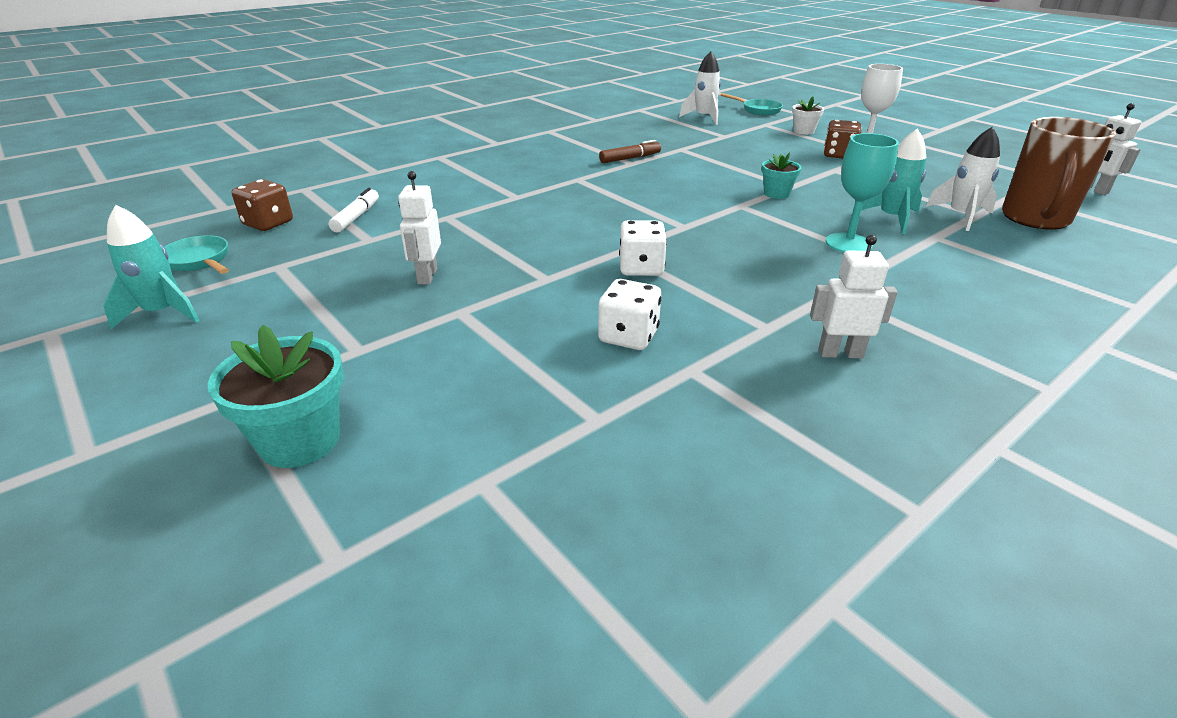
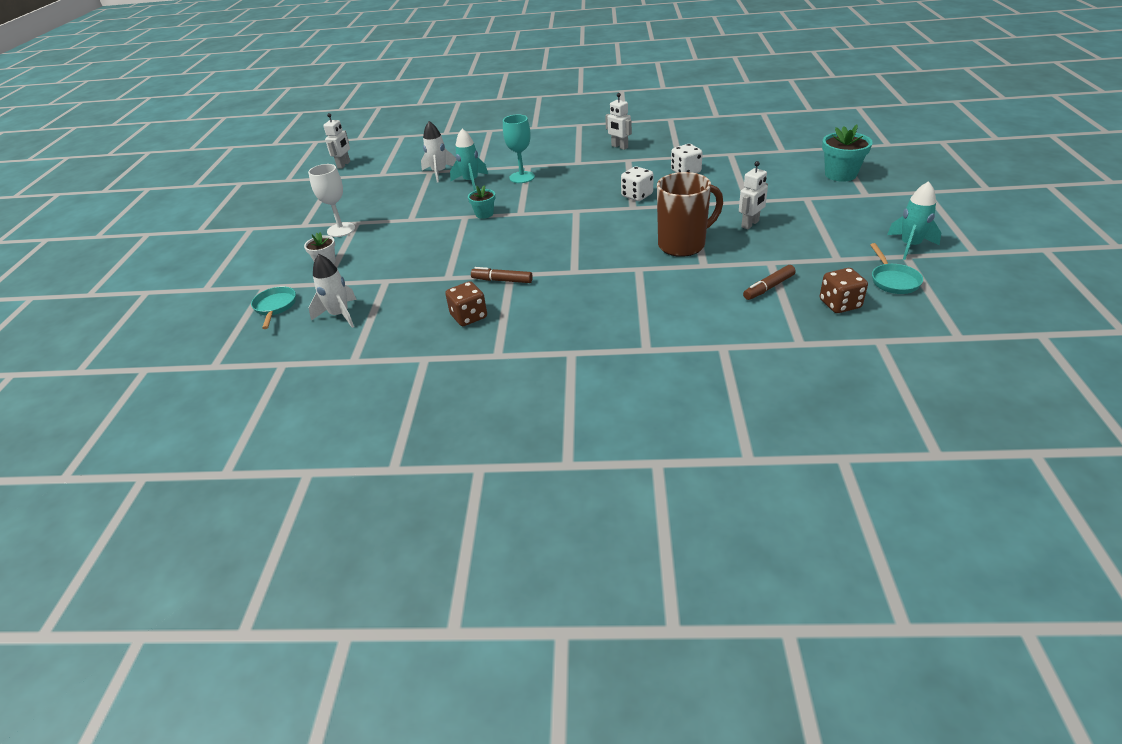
camera: 135 degrees left, 5 degrees up
white marker [328,188,379,233] -> brown marker [743,265,796,300]
brown dice [824,120,861,158] -> brown dice moved to [445,281,487,326]
brown mug [1002,117,1116,230] -> brown mug moved to [657,172,723,257]

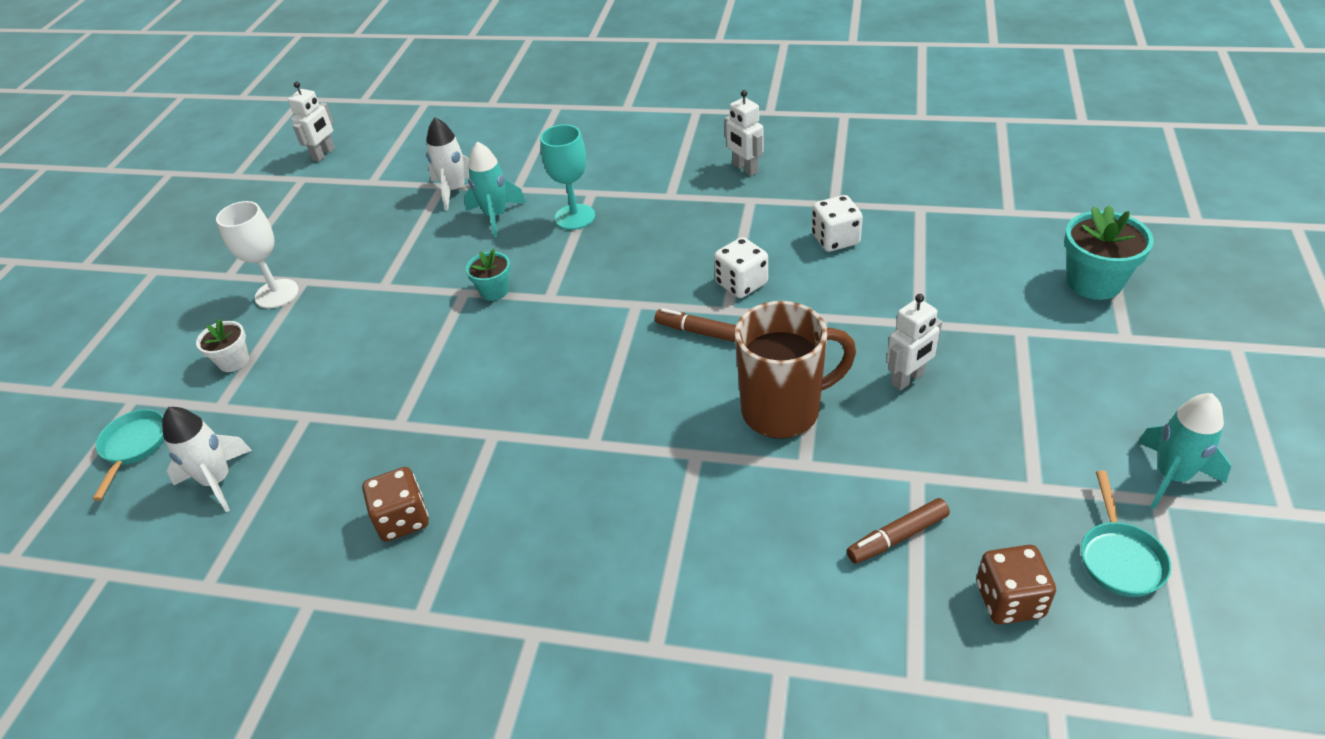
camera: 10 degrees right, 5 degrees up
brown marker [471,267,533,283] -> brown marker moved to [655,308,736,342]

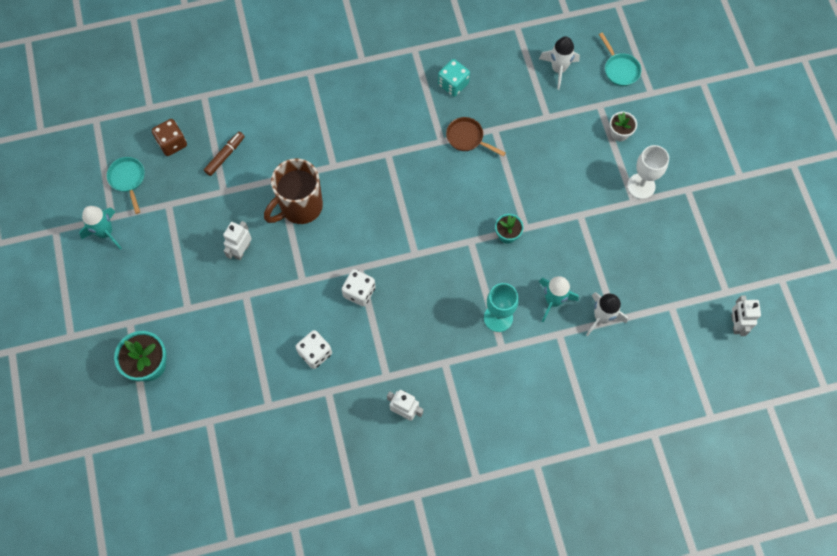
camera: 150 degrees right, 25 degrees up
brown dice [362,467,429,542] -> turquoise dice [438,59,470,97]
brown marker [655,308,736,342] -> none
none -> brown pan [446,117,505,156]

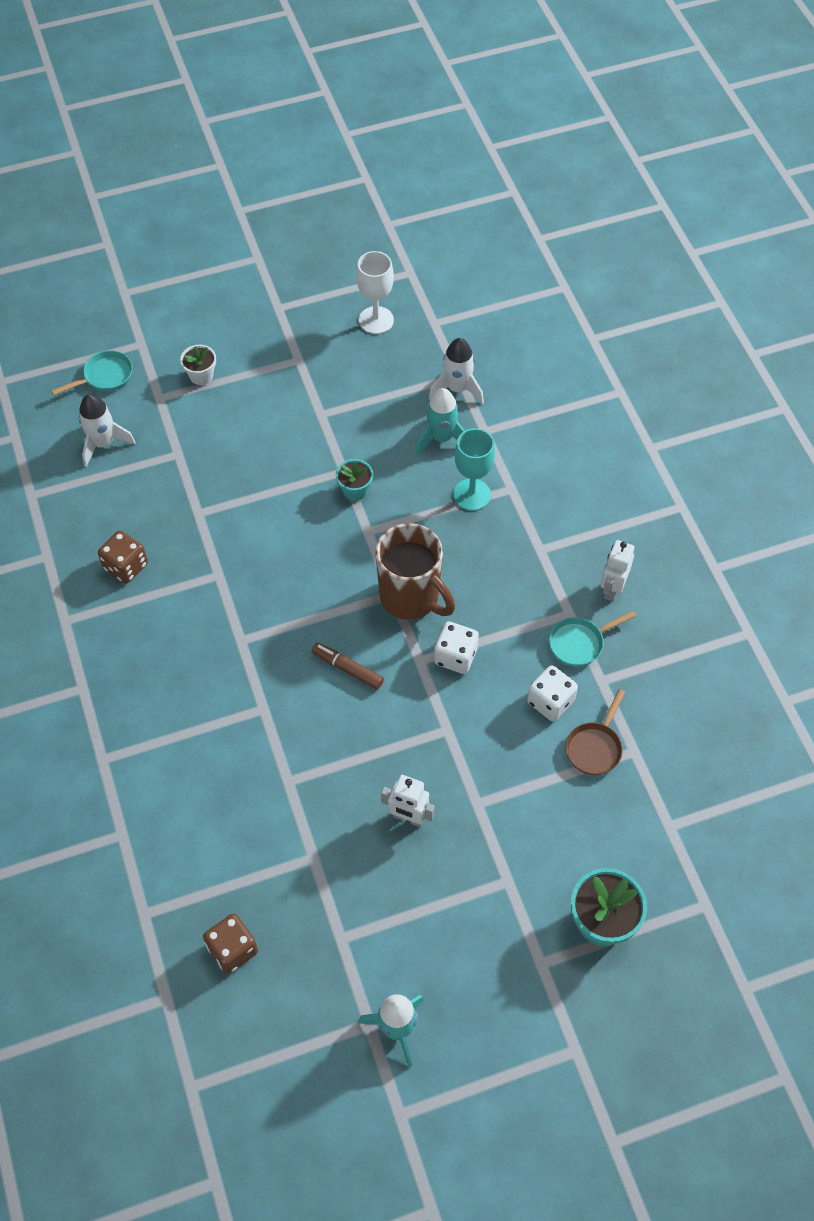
camera: 95 degrees left, 10 degrees down
turquoise pan [107,157,145,214] -> turquoise pan moved to [549,611,636,667]
brown marker [204,132,245,176] -> brown marker moved to [311,643,384,689]
brown mug [264,158,323,224] -> brown mug moved to [375,523,455,620]
turquoise dice [438,59,470,97] -> brown dice [98,530,148,584]
brown pan [446,117,505,156] -> brown pan moved to [566,689,625,775]
white goblet [627,145,669,199] -> white goblet moved to [356,251,394,334]
white robot [731,295,761,336] -> none

